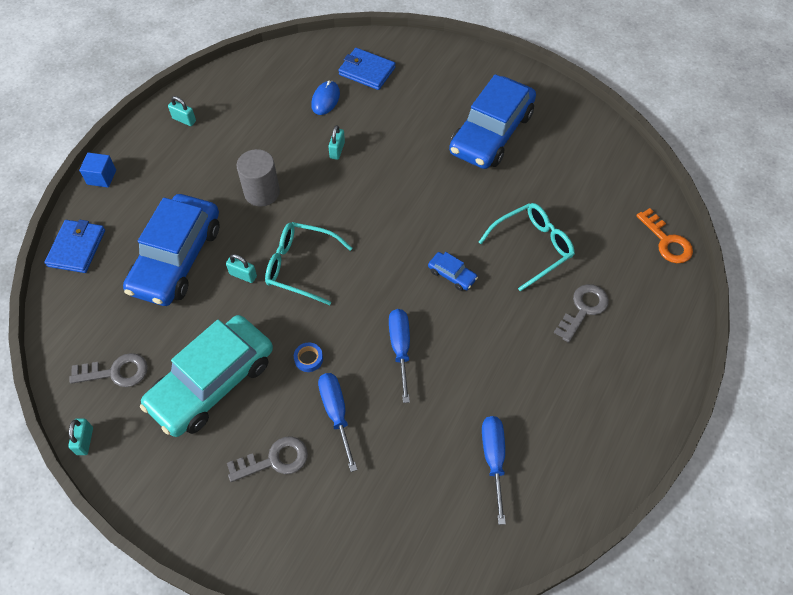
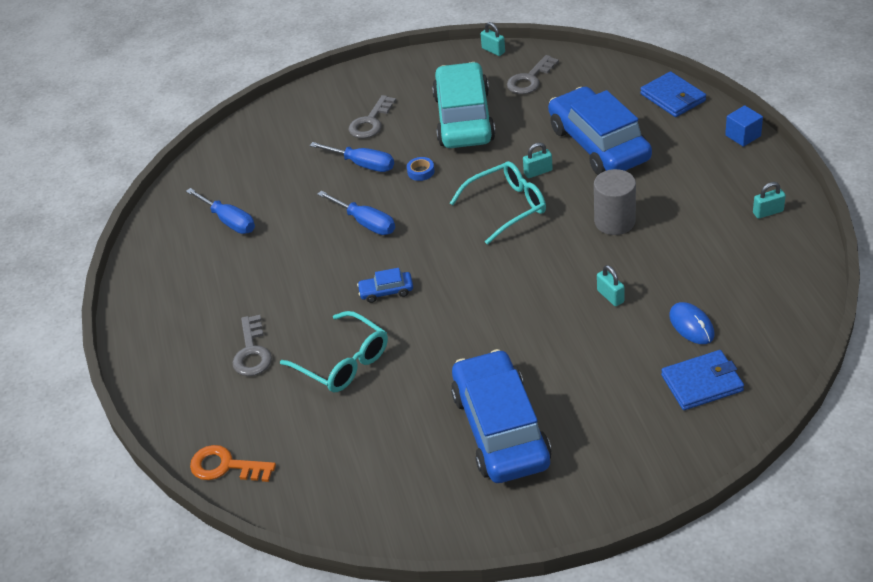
camera: 140 degrees right, 15 degrees down
turquoise glasses [479,203,575,292] -> turquoise glasses turned 60 degrees counterclockwise [280,311,388,392]

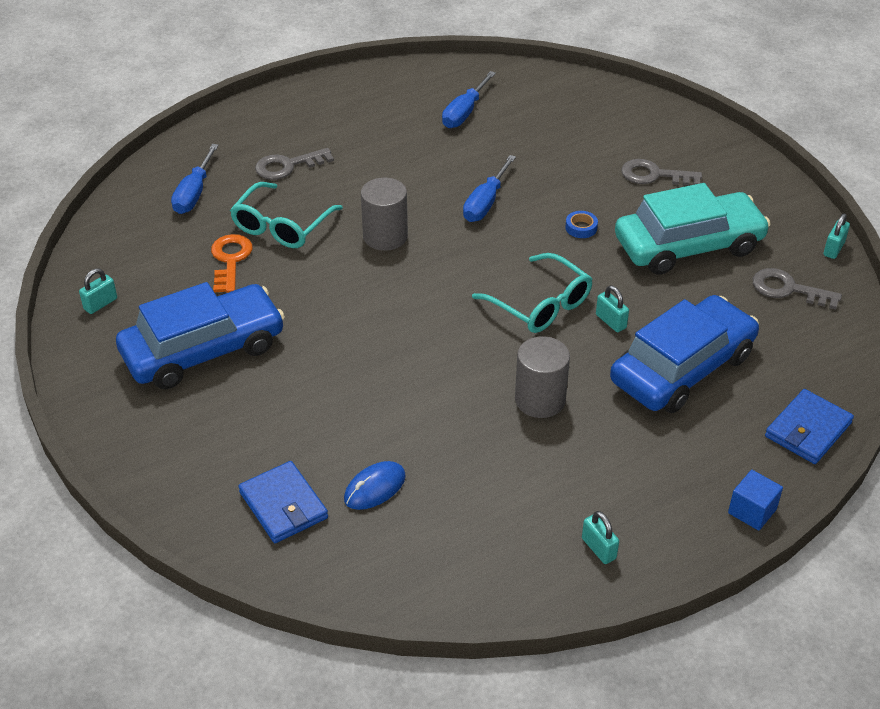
camera: 70 degrees right, 0 degrees up
orange key [190,445,276,482] -> orange key moved to [211,234,253,293]
blue screwdriver [310,142,394,172] -> blue screwdriver moved to [171,144,219,214]
blue car [357,268,413,303] -> grey cylinder [361,178,408,251]
turquoise padlock [597,265,624,306] -> turquoise padlock moved to [79,268,117,314]

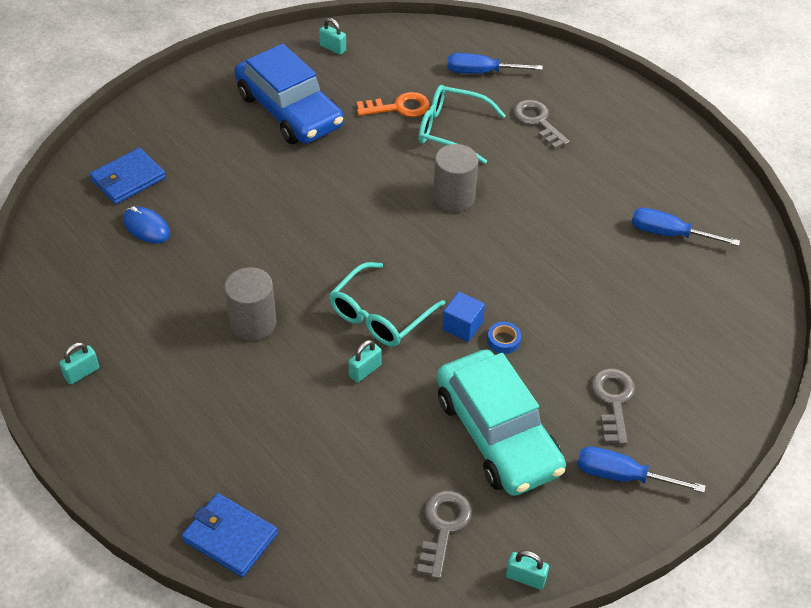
camera: 80 degrees right, 5 degrees up
blue screwdriver [463,155,516,222] -> blue screwdriver moved to [577,446,705,493]
blue car [610,295,759,413] -> none
blue cube [728,470,783,531] -> blue cube moved to [443,292,485,342]

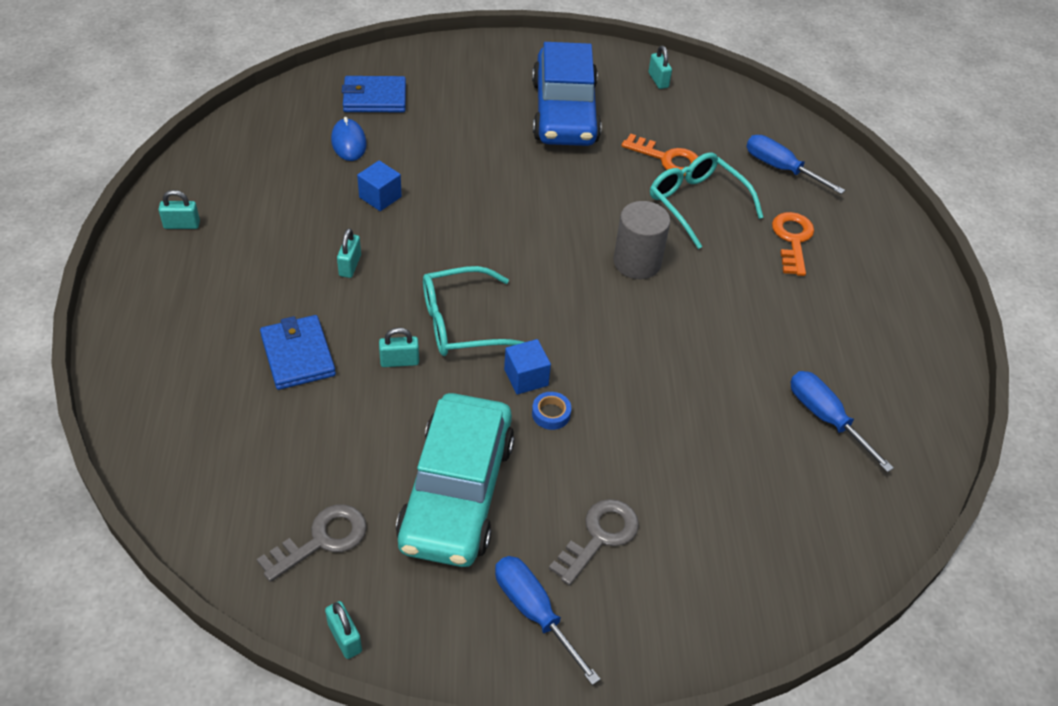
camera: 35 degrees right, 0 degrees up
blue wallet [182,493,278,577] -> blue wallet moved to [260,315,336,390]
grey cylinder [224,267,276,341] -> turquoise padlock [337,228,361,278]
grey key [513,100,570,149] -> orange key [772,212,814,276]
none -> blue cube [357,160,402,211]

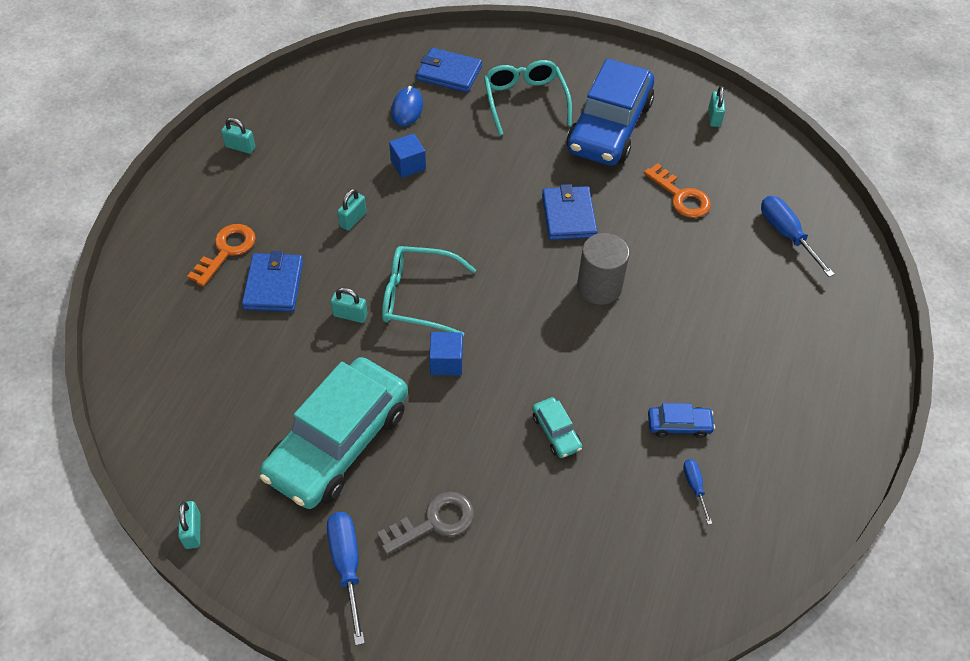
camera: 25 degrees right, 5 degrees up
grey key [257,505,367,582] -> none
blue tape [532,392,571,430] -> none
turquoise glasses [650,153,764,249] -> turquoise glasses moved to [484,60,572,136]
orange key [772,212,814,276] -> orange key moved to [187,224,256,286]
blue screwdriver [790,371,894,472] -> blue screwdriver [683,459,712,525], size x0.55
none -> turquoise car [532,397,582,458]
none -> blue wallet [542,184,598,240]
none -> blue car [648,403,715,438]

